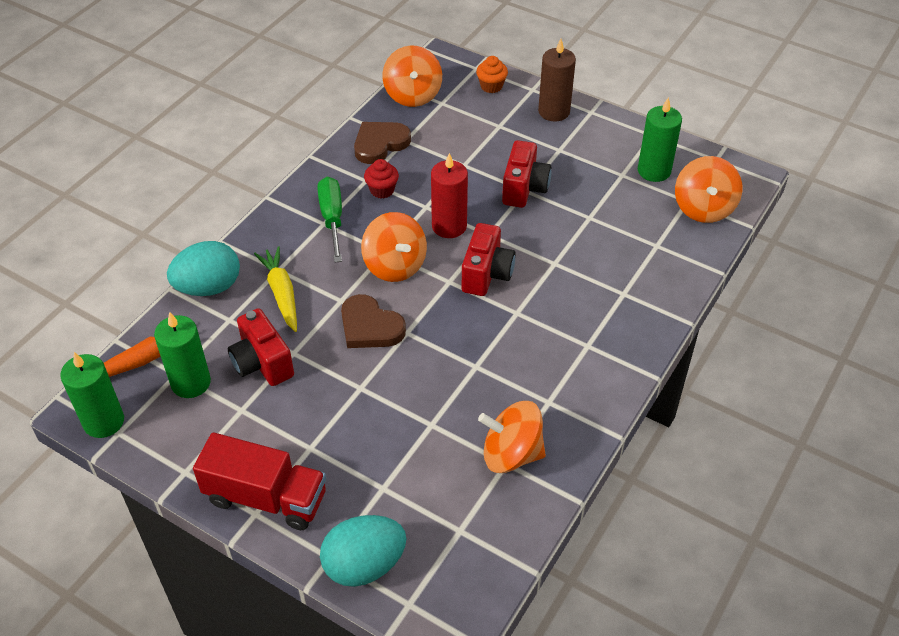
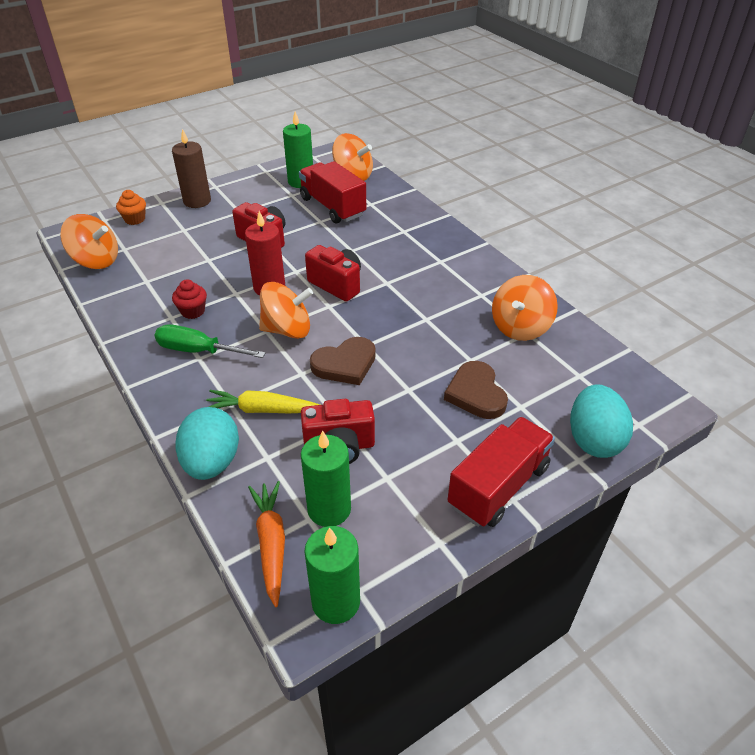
camera: 65 degrees left, 5 degrees down
brown heart [354,122,411,164] -> brown heart moved to [444,361,508,419]
none -> red truck [299,161,366,224]

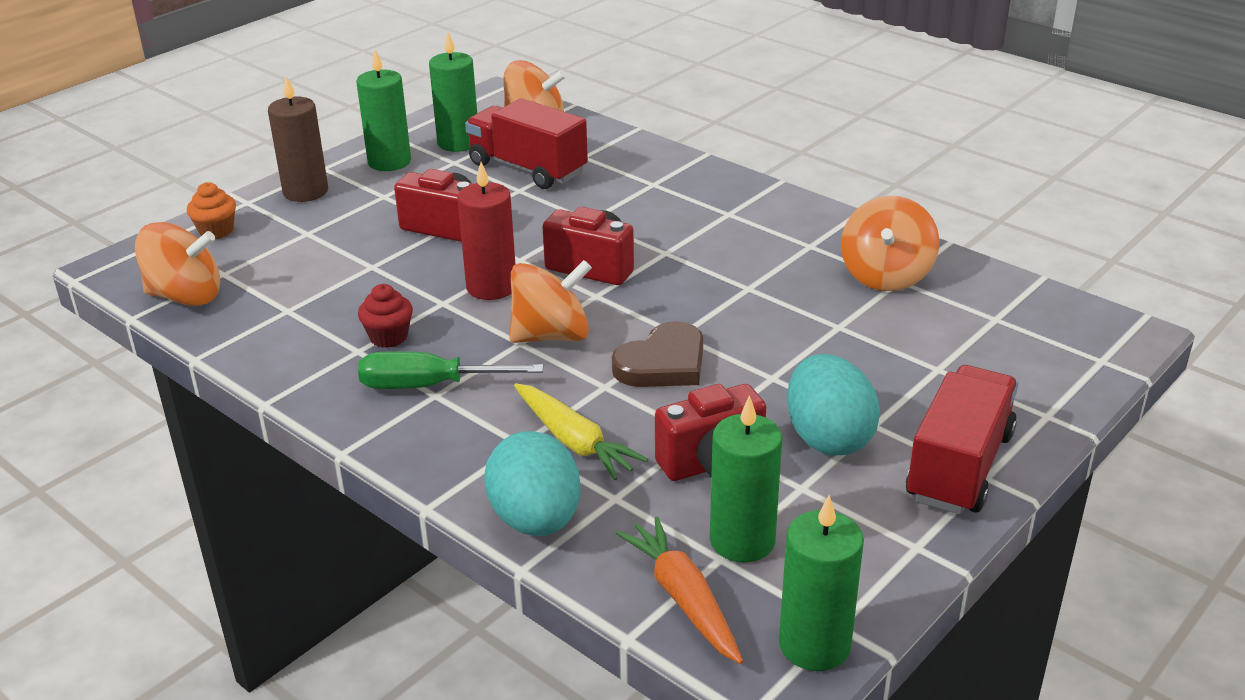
camera: 15 degrees left, 10 degrees down
yellow carrot [206,390,320,413] -> yellow carrot turned 120 degrees counterclockwise [514,383,648,480]
brown heart [444,361,508,419] -> none
turquoise egg [570,384,633,458] -> turquoise egg moved to [787,354,880,456]
none -> green candle [356,49,411,171]

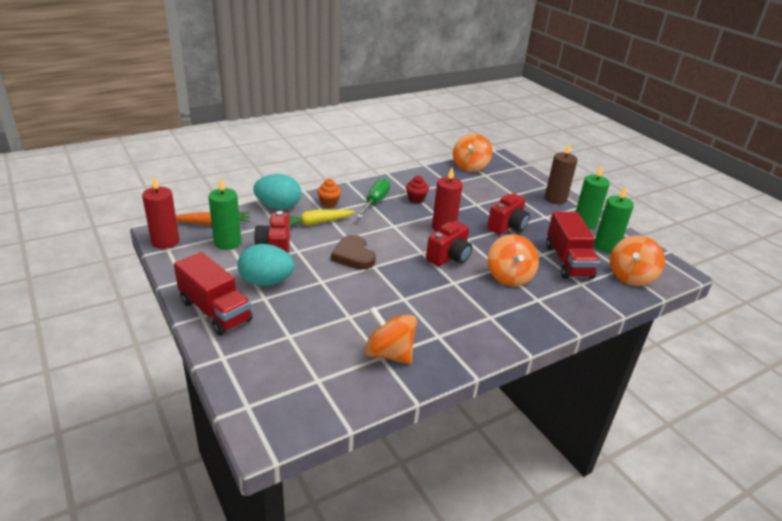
camera: 105 degrees right, 0 degrees up
orange cupcake [187,182,236,239] -> orange cupcake moved to [317,179,341,208]
red truck [465,99,588,189] -> red truck turned 120 degrees clockwise [546,212,600,279]
orange spinning top [509,260,592,343] -> orange spinning top moved to [487,234,539,287]
green candle [779,495,864,671] -> red candle [142,176,179,249]

